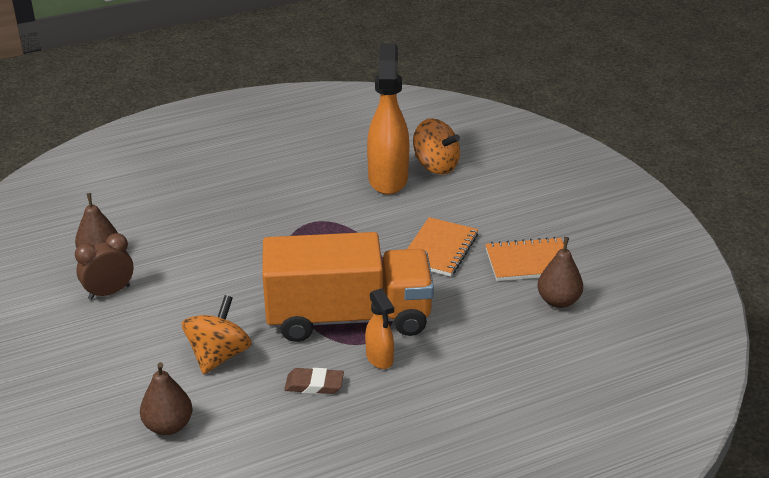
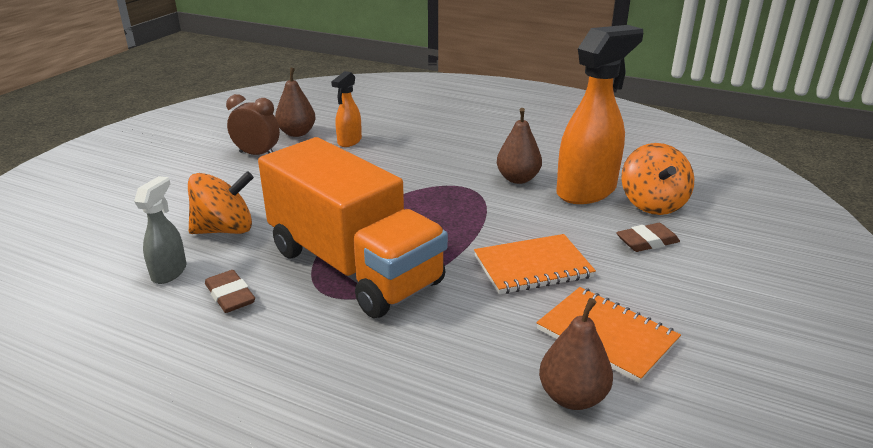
camera: 50 degrees right, 5 degrees down
brown pear [140,362,192,435] -> brown pear moved to [497,108,542,184]
orange spray bottle [365,288,394,369] -> orange spray bottle moved to [331,71,362,147]
none -> grey spray bottle [134,176,186,284]
none -> brown eraser [616,223,680,252]

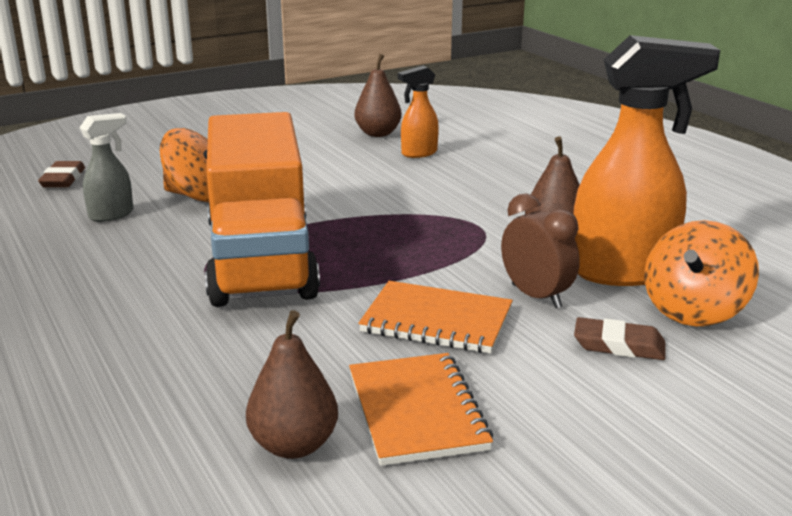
camera: 35 degrees right, 5 degrees down
brown eraser [205,270,255,313] -> brown eraser moved to [38,161,85,187]
brown clock [226,94,280,155] -> brown clock moved to [501,194,580,308]

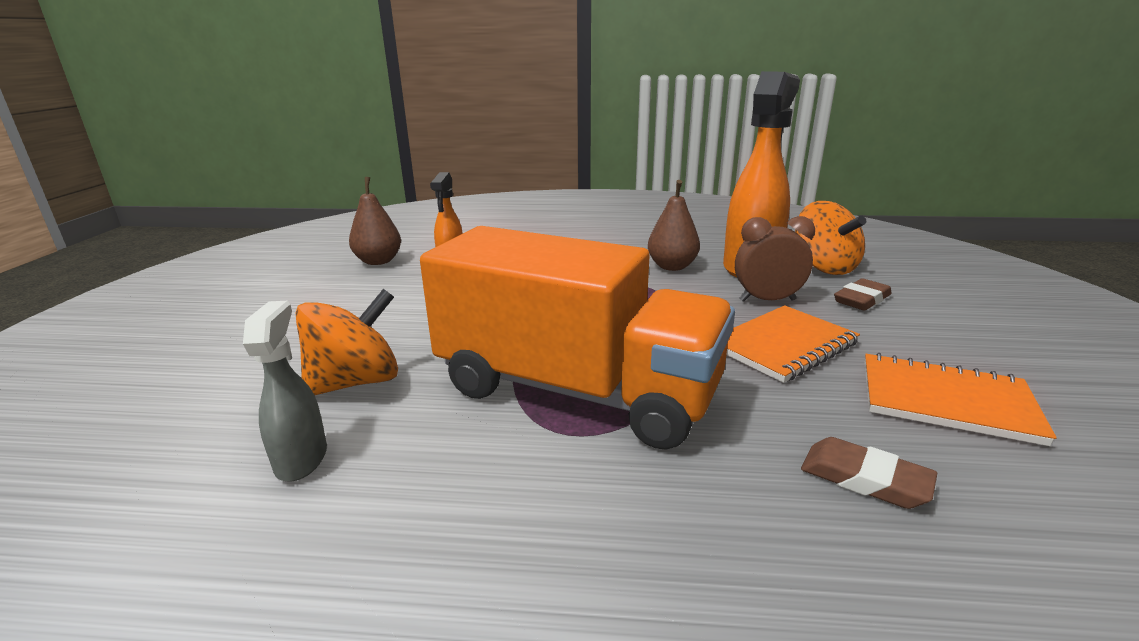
camera: 55 degrees left, 0 degrees up
brown eraser [38,161,85,187] -> brown eraser moved to [801,437,937,509]
brown pear [246,310,338,459] -> none

